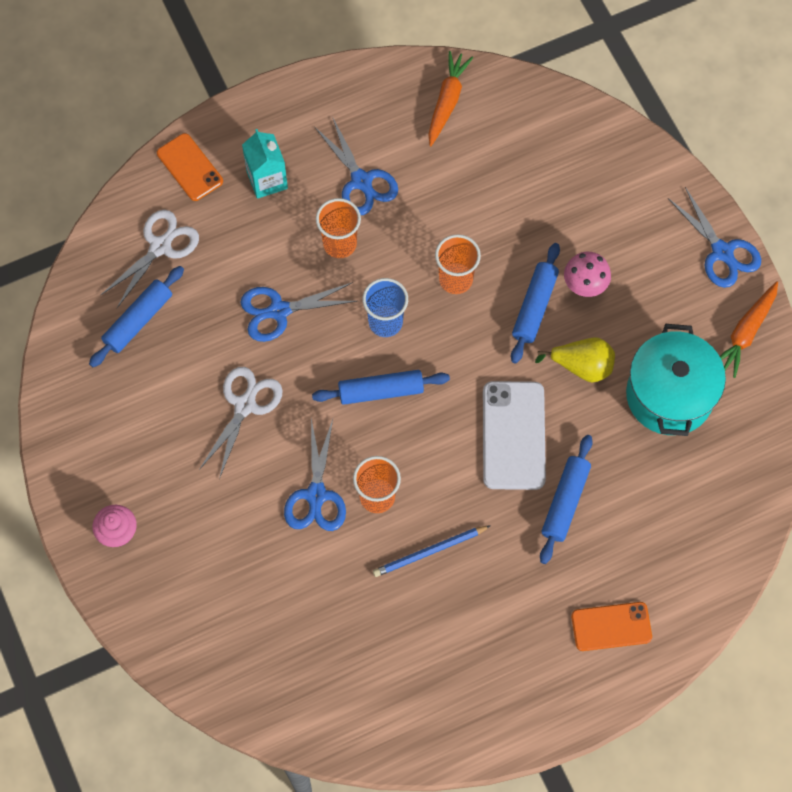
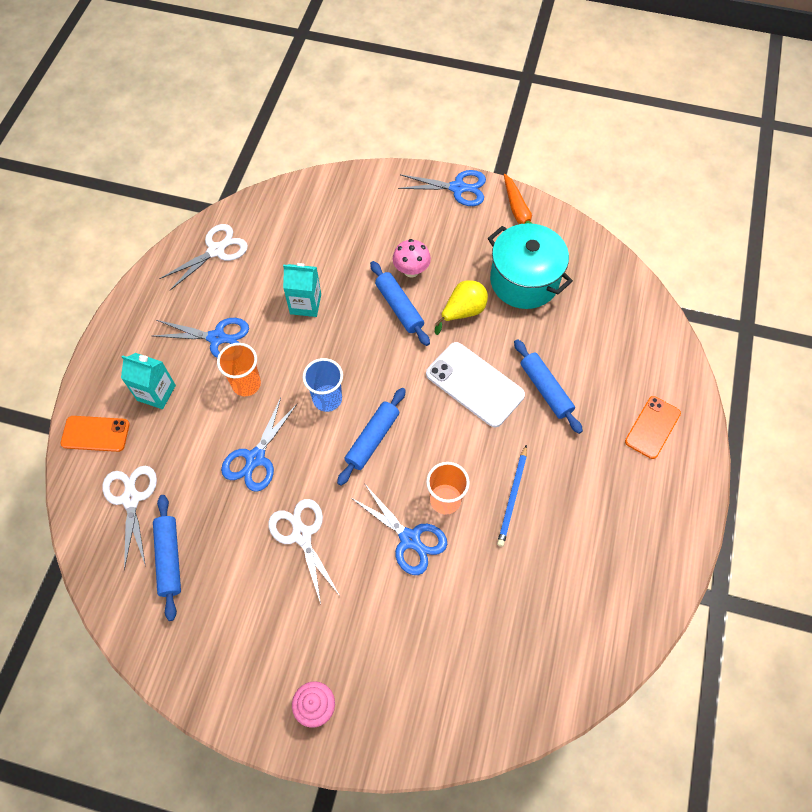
camera: 50 degrees left, 5 degrees down
orange carrot [428,51,473,146] -> white scissors [159,224,248,290]
orange cup [435,234,481,294] -> none
none -> turquoise carton [283,263,321,317]

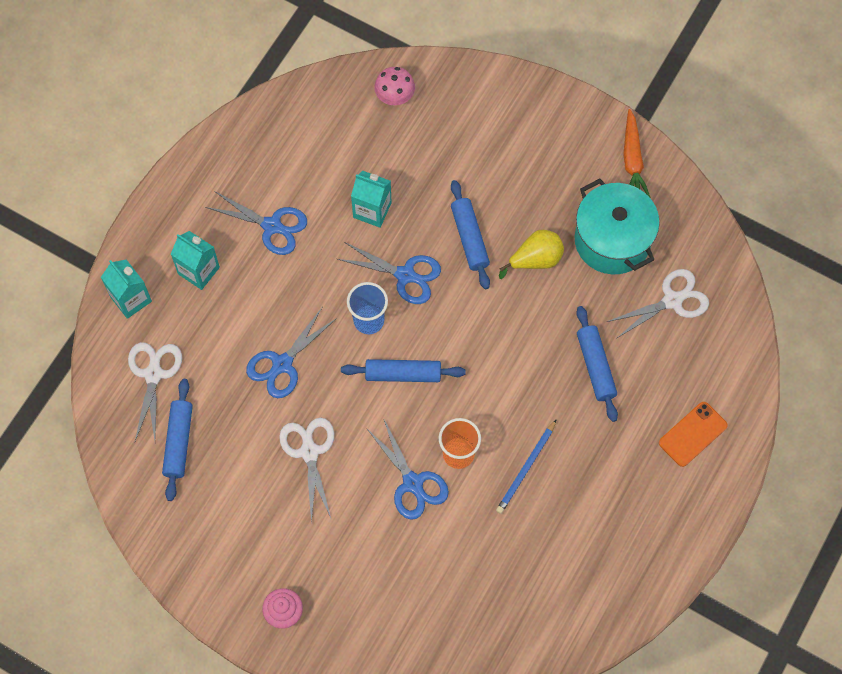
camera: 15 degrees right, 5 degrees up
orange phone [60,416,130,452] -> turquoise carton [101,259,152,319]
white scissors [159,224,248,290] -> white scissors moved to [607,269,709,339]
orange cup [217,343,261,396] -> none
blue rolling pin [337,388,406,486] -> blue rolling pin turned 45 degrees clockwise [341,359,466,382]
pink mushroom [393,239,431,278] -> pink mushroom moved to [374,67,415,106]
blue scissors [398,170,486,206] -> blue scissors moved to [337,242,441,304]
white phone [426,342,525,427] -> none

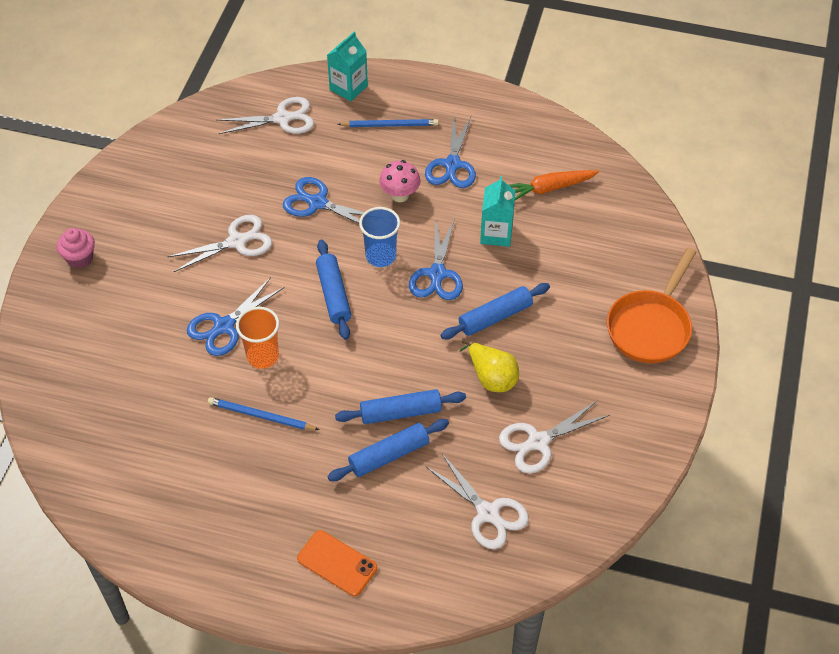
camera: 75 degrees right, 15 degrees down
blue rolling pin [162,379,193,501] -> blue rolling pin moved to [335,389,466,424]
turquoise carton [171,231,220,290] -> blue pencil [337,119,439,127]
pink mushroom [374,67,415,106] -> pink mushroom moved to [379,160,421,202]
turquoise pot [575,178,660,274] -> white scissors [499,401,609,473]
orange carrot [623,109,651,198] -> orange carrot moved to [509,170,599,200]
none -> orange pan [607,248,696,363]

